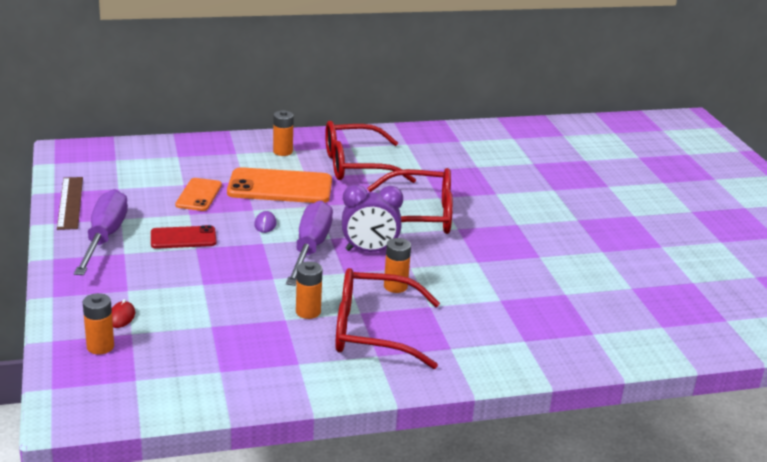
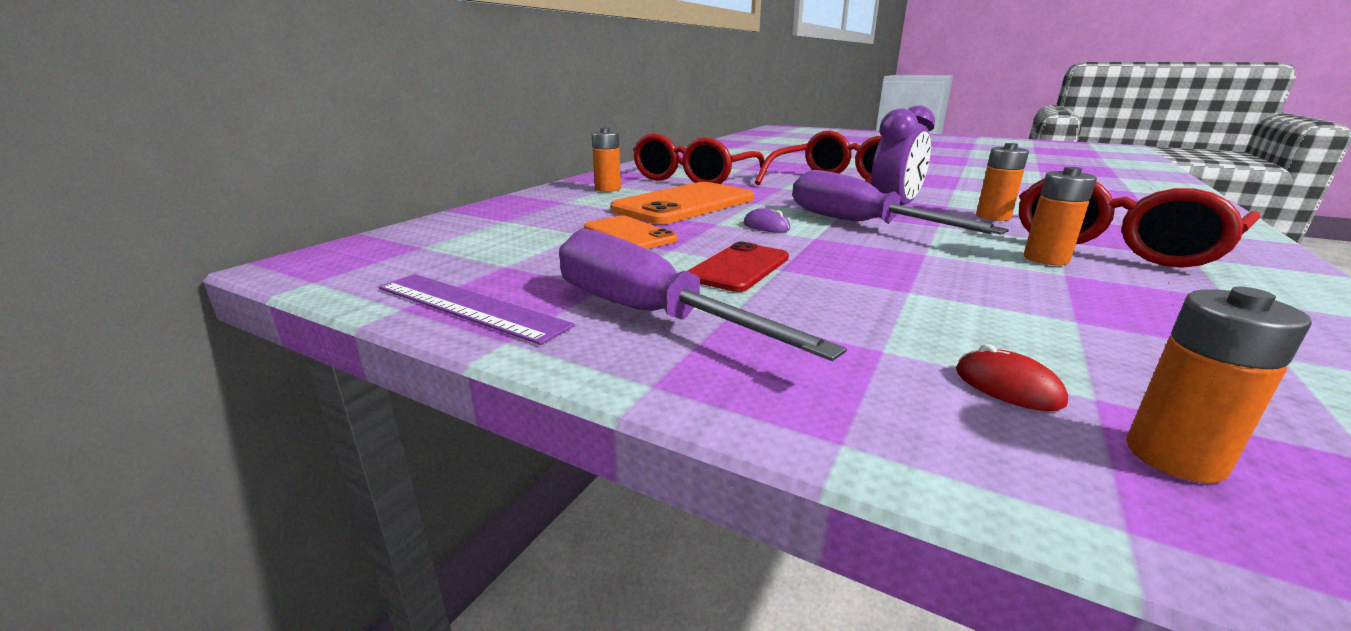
camera: 45 degrees left, 5 degrees down
brown ruler [57,177,83,230] -> purple ruler [379,274,575,345]

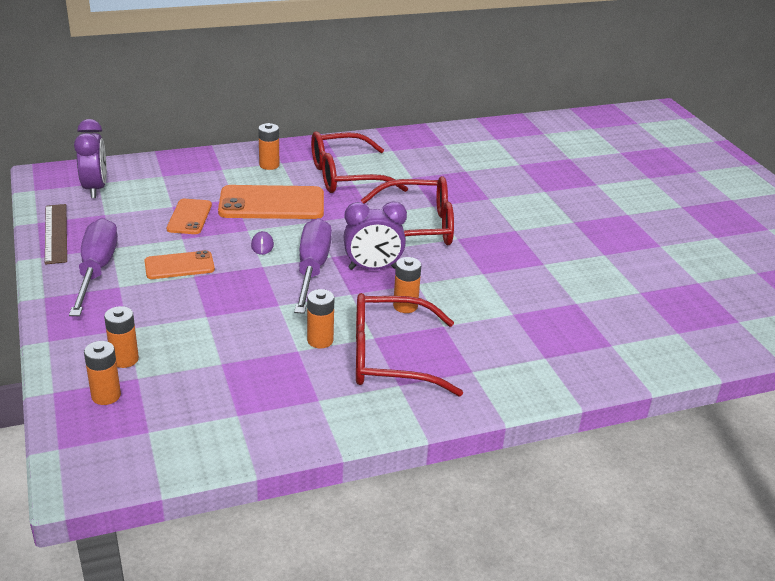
camera: 40 degrees right, 10 degrees up
purple ruler [379,274,575,345] -> brown ruler [45,204,67,265]
red phone [688,241,789,292] -> orange phone [144,250,215,279]
red mouse [956,344,1068,411] -> orange battery [104,306,139,368]
none -> purple clock [74,119,107,198]

